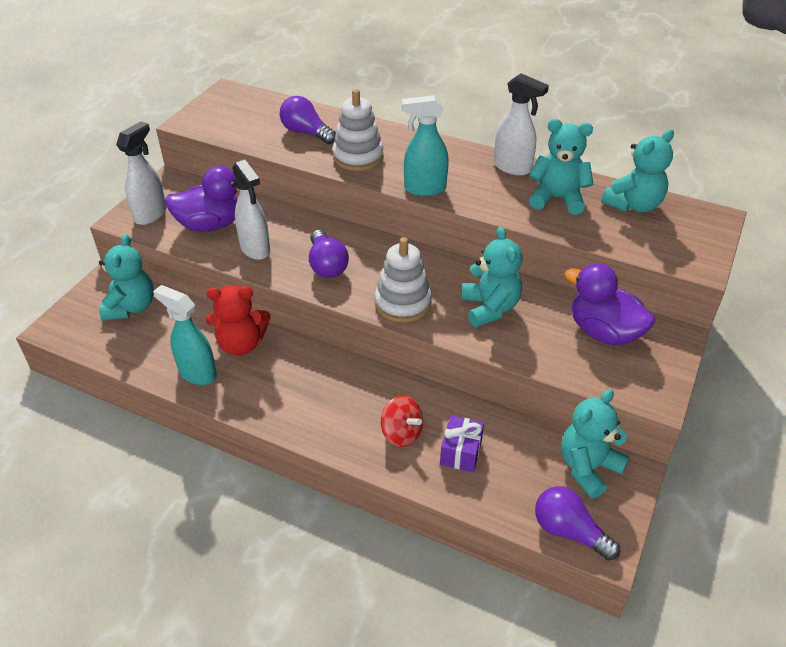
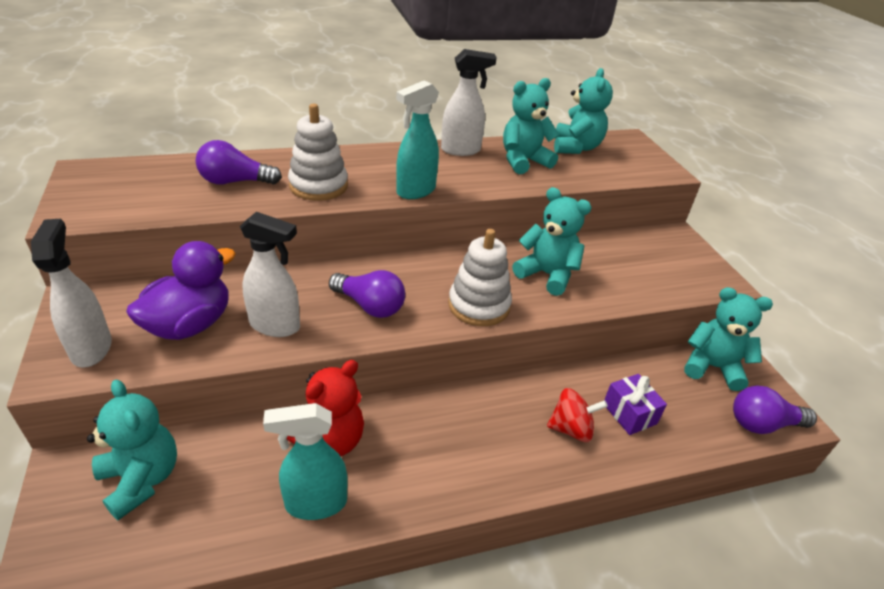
camera: 45 degrees left, 5 degrees down
turquoise teddy bear [561,389,630,499] -> turquoise teddy bear turned 105 degrees clockwise [684,287,773,391]
purple duck [564,263,655,346] -> none

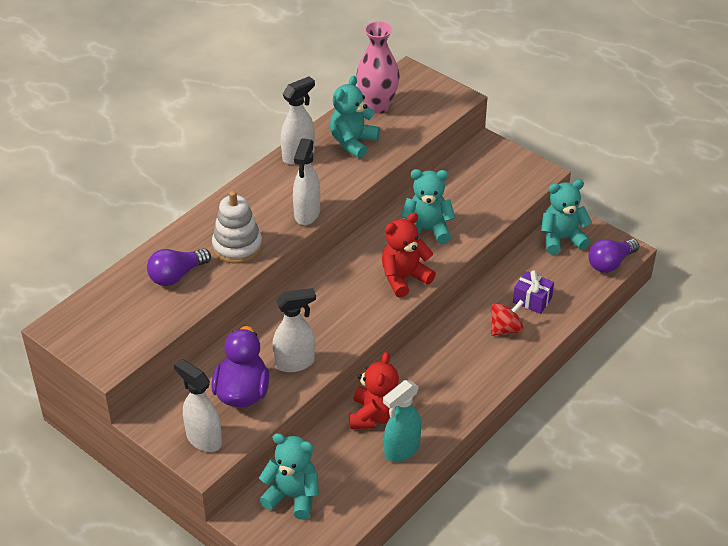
camera: 30 degrees left, 5 degrees up
purple light bulb [329,270,405,318] -> none
turquoise spray bottle [396,80,439,199] -> white spray bottle [293,138,320,225]
white stacking toy [448,229,512,326] -> red teddy bear [382,213,436,297]
turquoise teddy bear [554,68,613,154] -> pink vase [356,21,400,114]

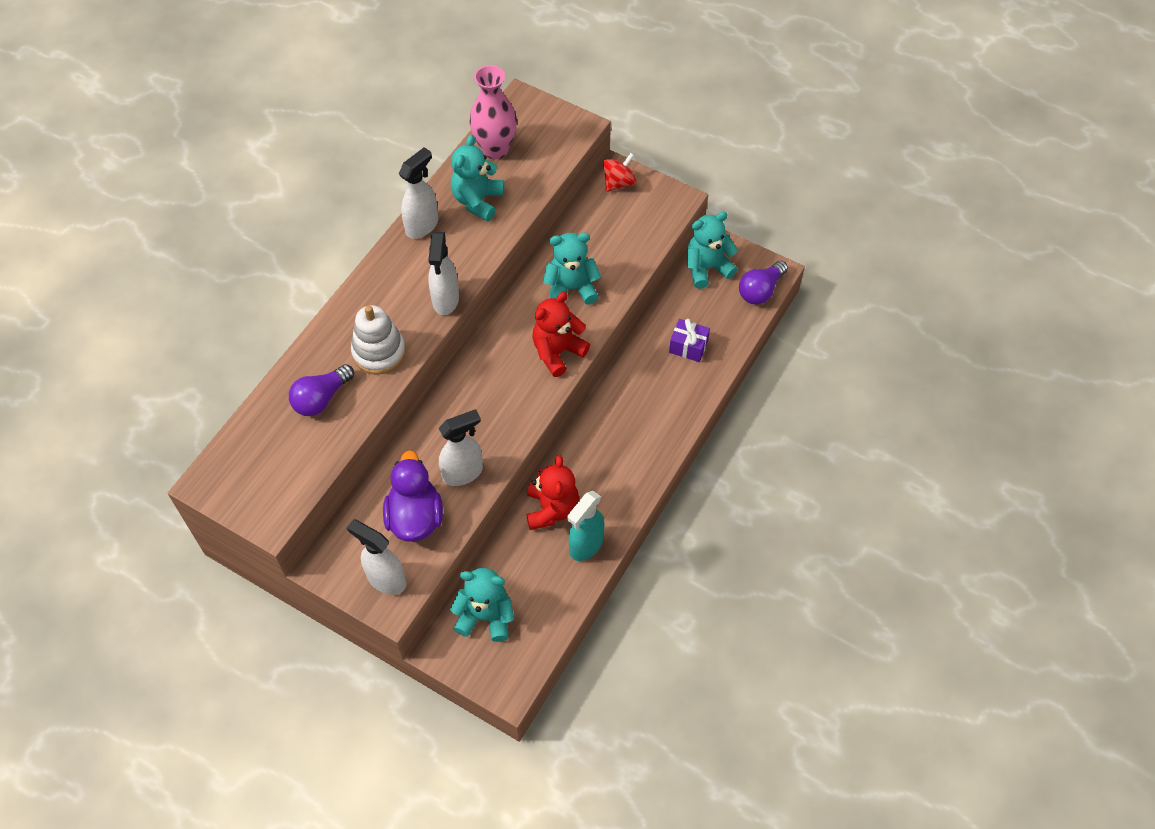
camera: 10 degrees left, 15 degrees up
red spinning top [491,300,524,336] -> red spinning top moved to [603,153,637,192]

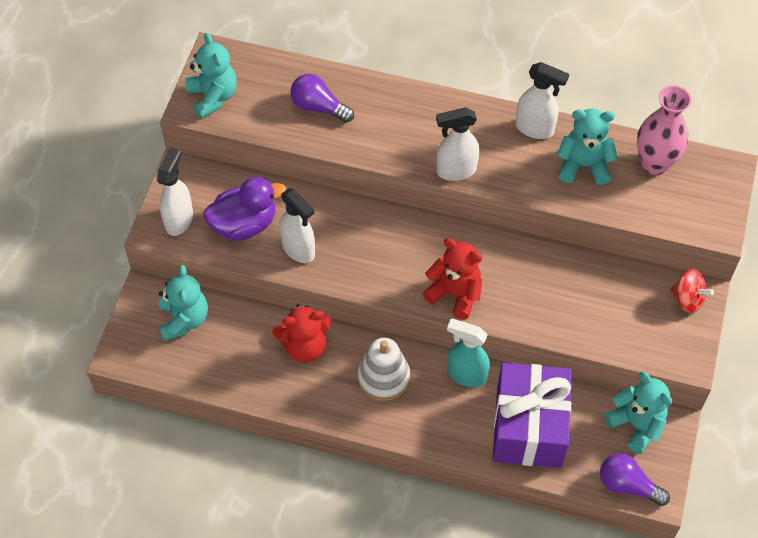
camera: 75 degrees right, 0 degrees up
white stacking toy [351,305,406,374] -> white stacking toy moved to [358,338,410,401]
turquoise teddy bear [543,233,601,305] -> turquoise teddy bear moved to [185,33,237,119]
turquoise spray bottle [567,491,605,561] -> turquoise spray bottle moved to [447,319,490,387]
purple gift [669,319,710,362] -> purple gift [493,363,571,468], size x2.31

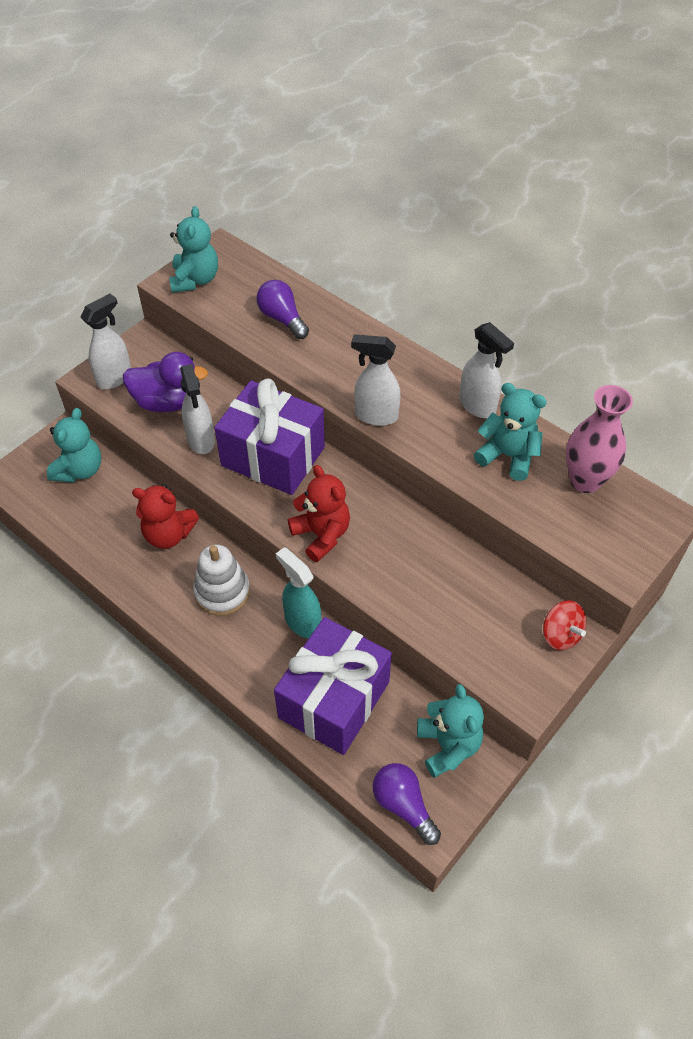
camera: 25 degrees right, 5 degrees down
none -> purple gift [214,378,325,495]

